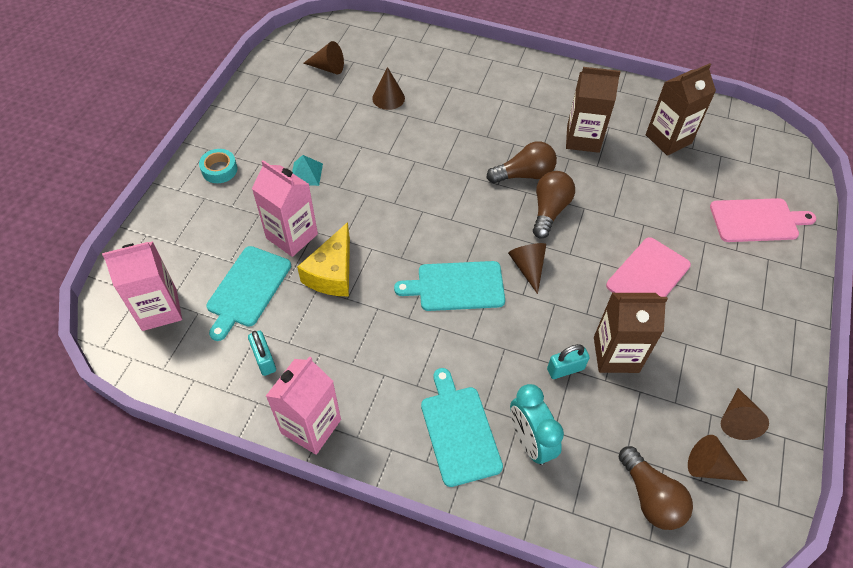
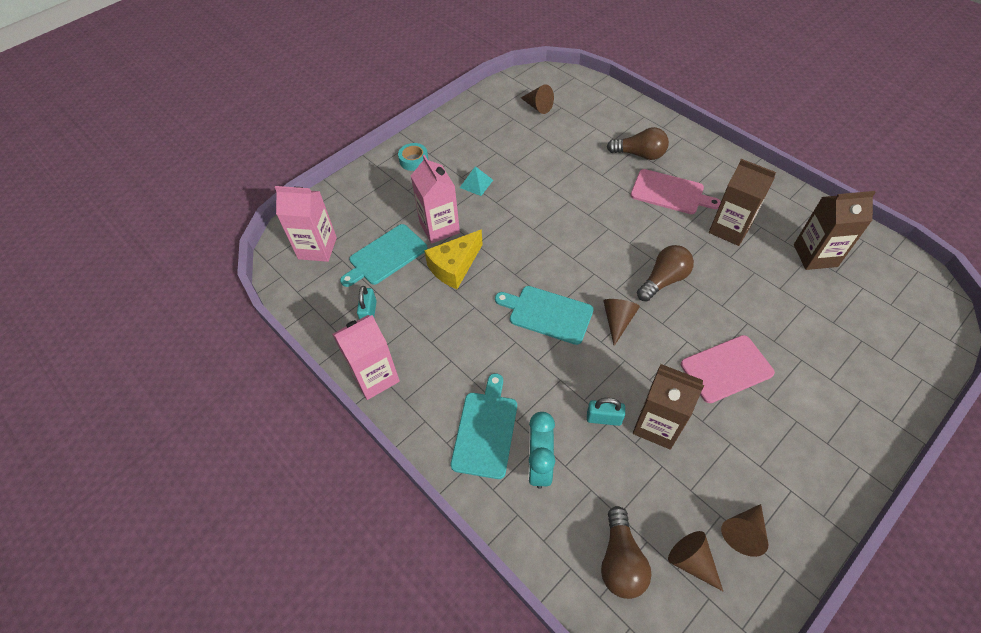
camera: 30 degrees right, 0 degrees up
brown cone [372,67,405,110] -> none
brown light bulb [487,141,557,184] -> brown light bulb moved to [607,127,669,160]
pink cutting board [710,198,816,242] -> pink cutting board moved to [630,169,721,214]

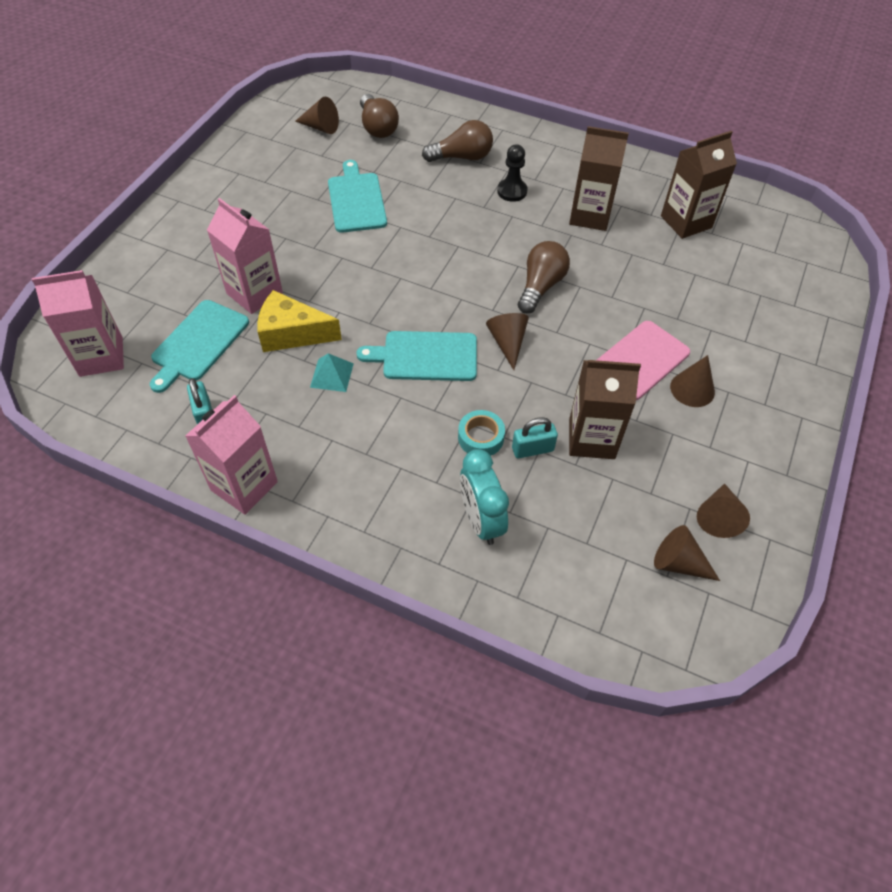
camera: 25 degrees left, 0 degrees up
turquoise tape [398,143,428,171] -> turquoise tape moved to [458,410,505,455]
yellow cheese [424,230,483,289] -> yellow cheese turned 75 degrees clockwise [257,290,342,352]
turquoise cutting board [451,374,517,479] -> turquoise cutting board moved to [328,160,387,233]
turquoise pyramid [460,166,493,196] -> turquoise pyramid moved to [310,353,354,392]
brown light bulb [601,506,651,599] -> brown light bulb moved to [360,94,399,138]
pink cutting board [630,169,721,214] -> black pawn [497,144,528,202]
none -> brown cone [670,355,715,407]

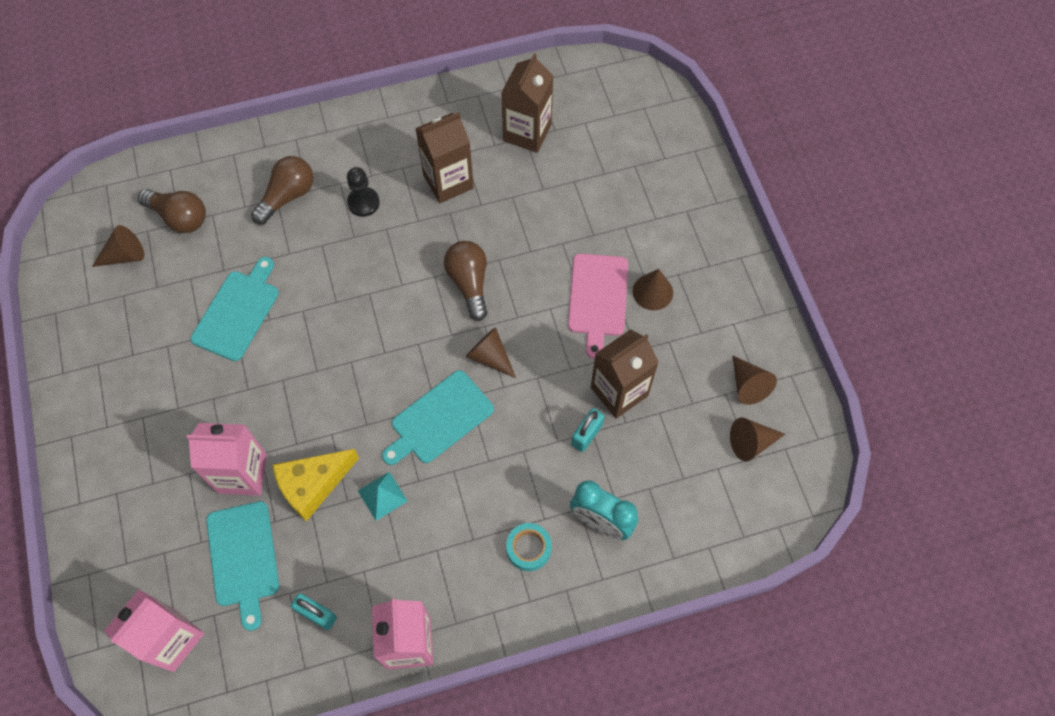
camera: 40 degrees left, 10 degrees up
turquoise cutting board [328,160,387,233] -> turquoise cutting board turned 75 degrees clockwise [190,257,279,361]
turquoise tape [458,410,505,455] -> turquoise tape moved to [506,523,552,571]

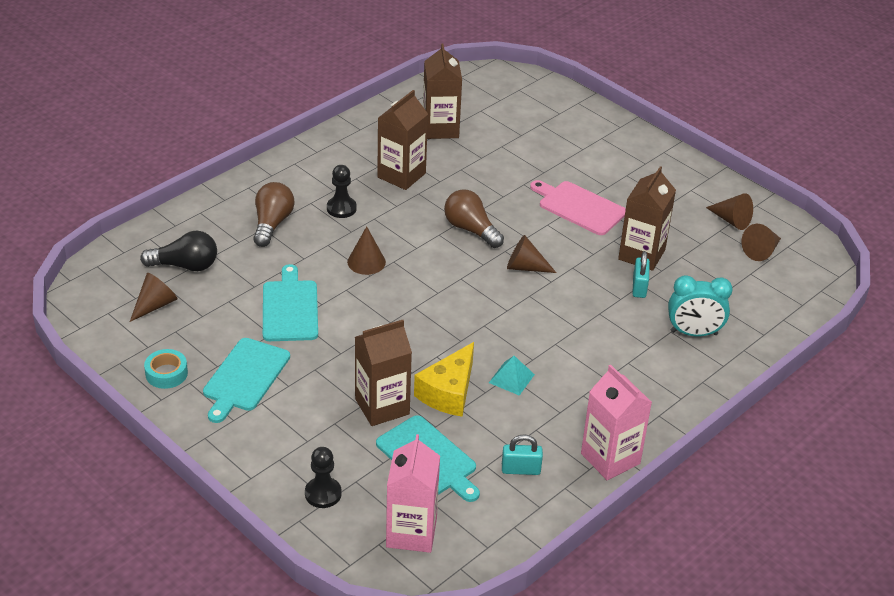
camera: 30 degrees left, 25 degrees down
brown light bulb [138,189,206,233] -> black light bulb [140,231,217,271]
pink carton [187,423,267,495] -> brown carton [355,320,412,426]
turquoise cutting board [382,370,494,465] -> turquoise cutting board moved to [203,338,290,423]
turquoise tape [506,523,552,571] -> turquoise tape moved to [144,349,188,389]
pink cutting board [568,254,628,359] -> pink cutting board turned 150 degrees clockwise [530,180,626,235]
brown cone [633,269,673,310] -> brown cone moved to [347,226,386,275]
none -> black pawn [305,447,342,508]

